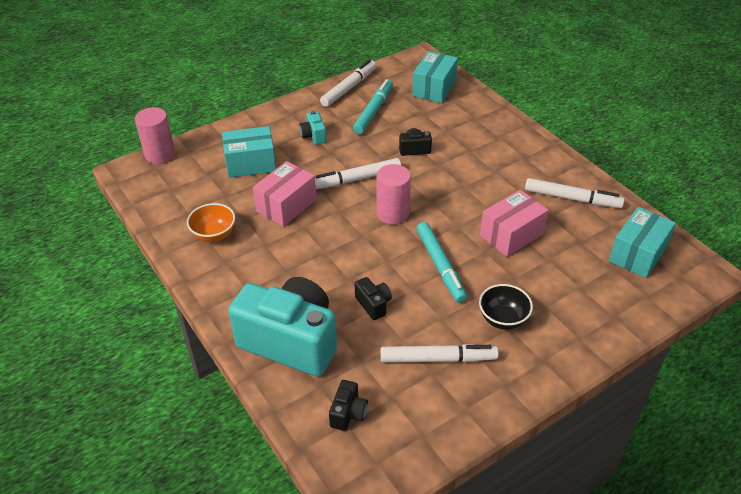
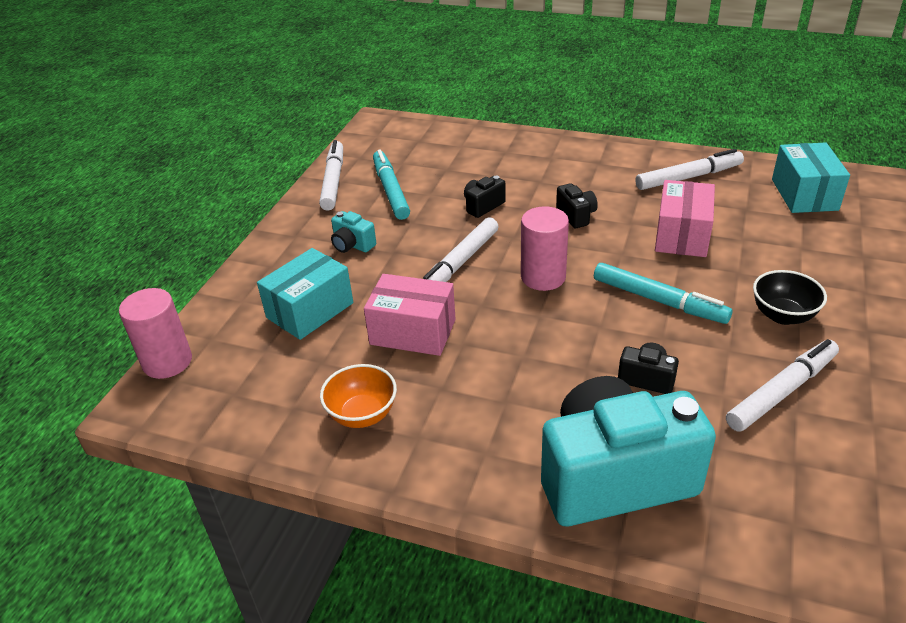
camera: 35 degrees left, 5 degrees down
pink box [253,161,316,227] -> pink box turned 75 degrees counterclockwise [364,274,456,356]
black camera [329,380,368,431] -> black camera moved to [556,183,598,228]
turquoise box [412,51,458,103] -> none

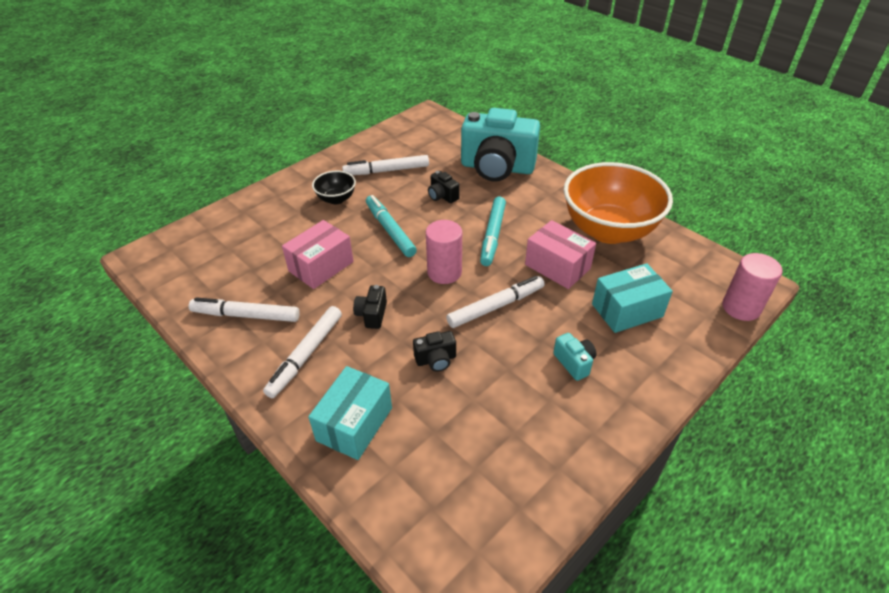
camera: 155 degrees left, 5 degrees up
white marker [319,140,343,211] -> white marker moved to [263,306,342,398]
orange bowl [320,364,397,428] -> orange bowl [564,162,673,244], size x2.23
turquoise marker [373,150,410,220] -> turquoise marker moved to [480,197,506,266]
turquoise box [772,142,850,213] -> turquoise box moved to [308,366,392,460]

